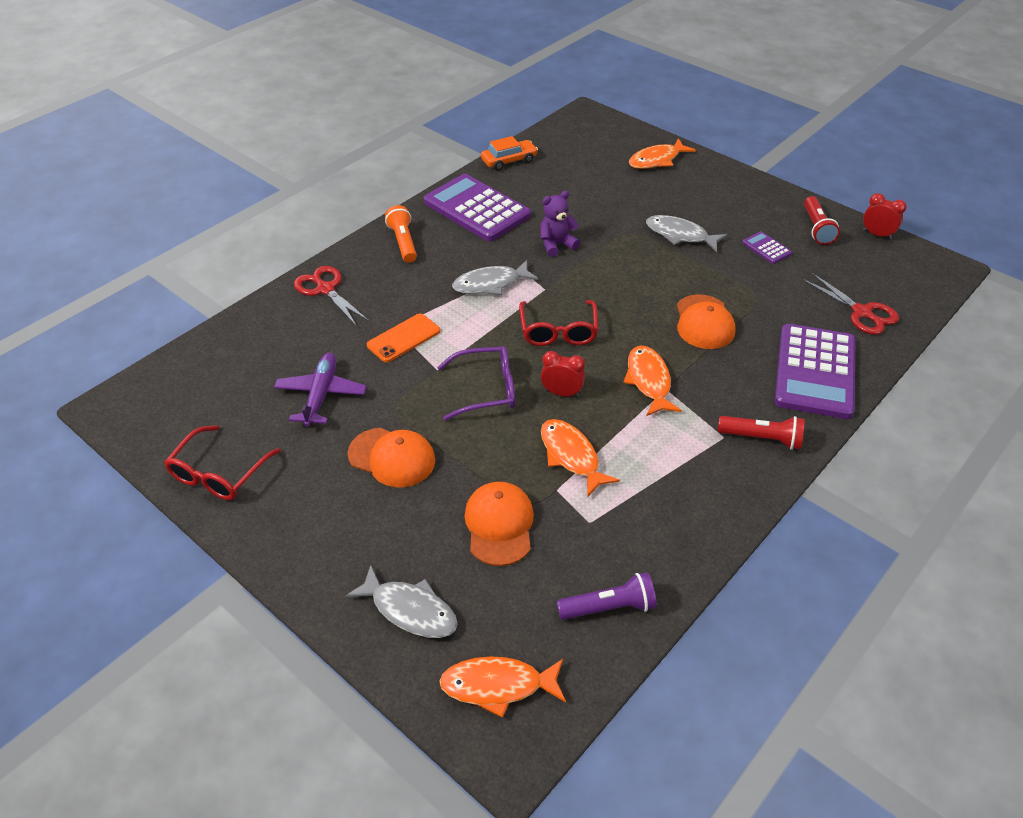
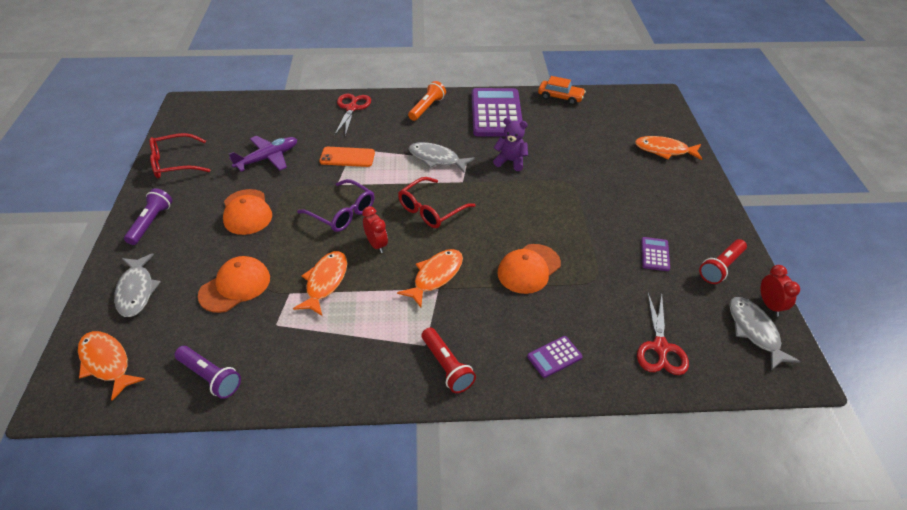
camera: 45 degrees right, 0 degrees up
grey fish [646,215,727,252] -> grey fish moved to [729,297,801,370]
purple calculator [774,324,855,419] -> purple calculator [527,336,583,378], size x0.43
none -> purple flashlight [124,188,172,245]

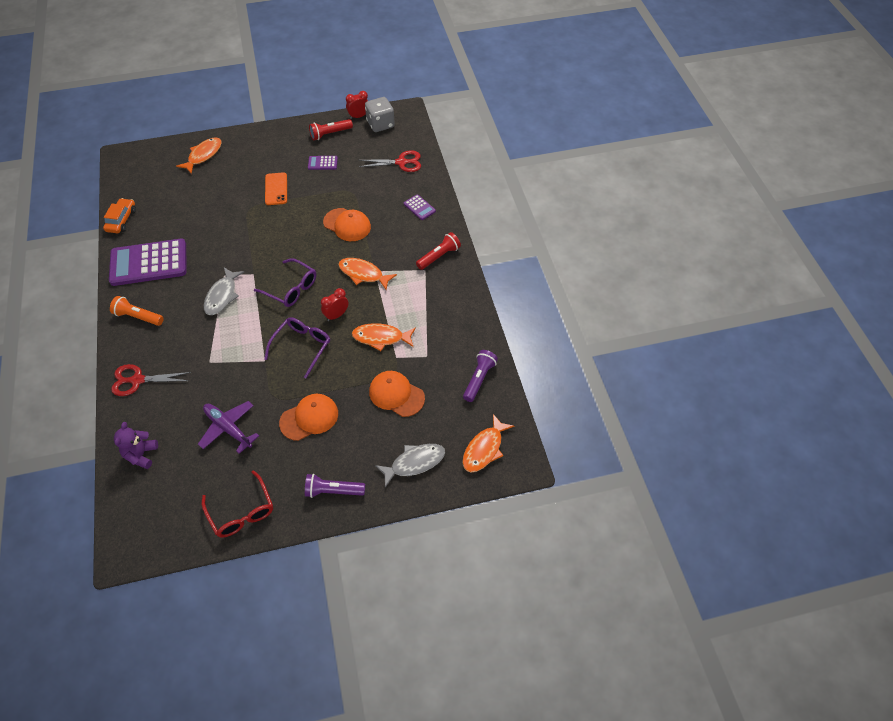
camera: 100 degrees left, 10 degrees up
orange phone [319,147,375,167] -> orange phone moved to [265,172,287,205]
red glasses [398,177,475,228] -> purple glasses [254,258,316,307]
purple teddy bear [493,118,528,171] -> purple teddy bear moved to [114,422,158,469]
orange fish [635,136,702,160] -> orange fish turned 150 degrees counterclockwise [176,137,222,174]
red flashlight [699,239,747,284] -> red flashlight turned 120 degrees clockwise [309,119,353,140]
grey fish [729,297,801,370] -> grey dice [365,97,395,132]

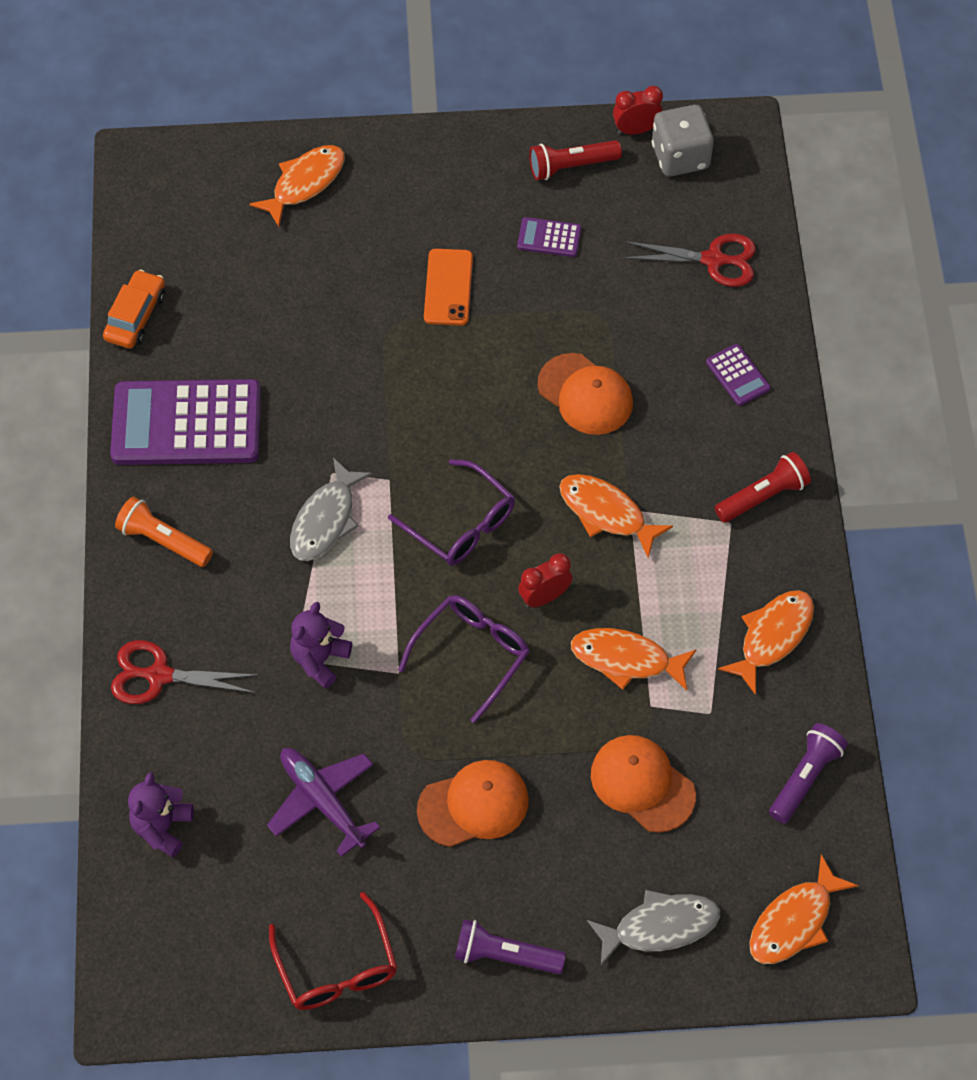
camera: 10 degrees right, 5 degrees up
none -> purple teddy bear [290,602,352,689]
none -> orange fish [718,590,814,695]

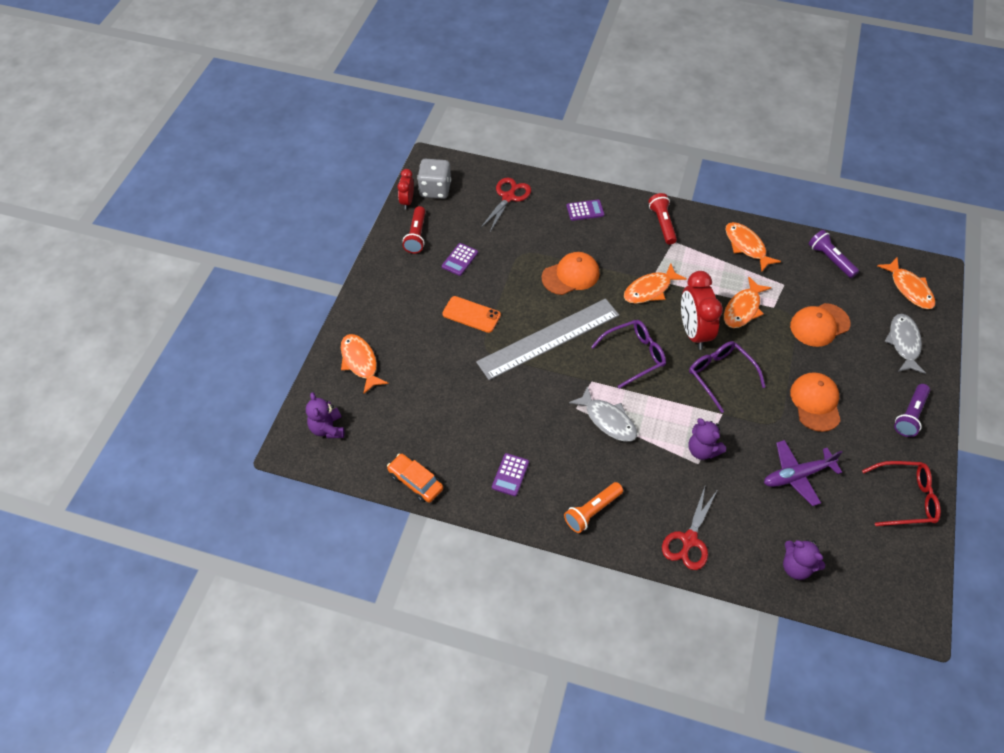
camera: 70 degrees left, 5 degrees down
purple calculator [110,379,261,465] -> purple calculator [492,453,529,496], size x0.43
red clock [518,553,573,608] -> red clock [681,271,723,350], size x1.81
none -> purple teddy bear [306,392,345,438]
none -> grey ruler [476,299,619,380]

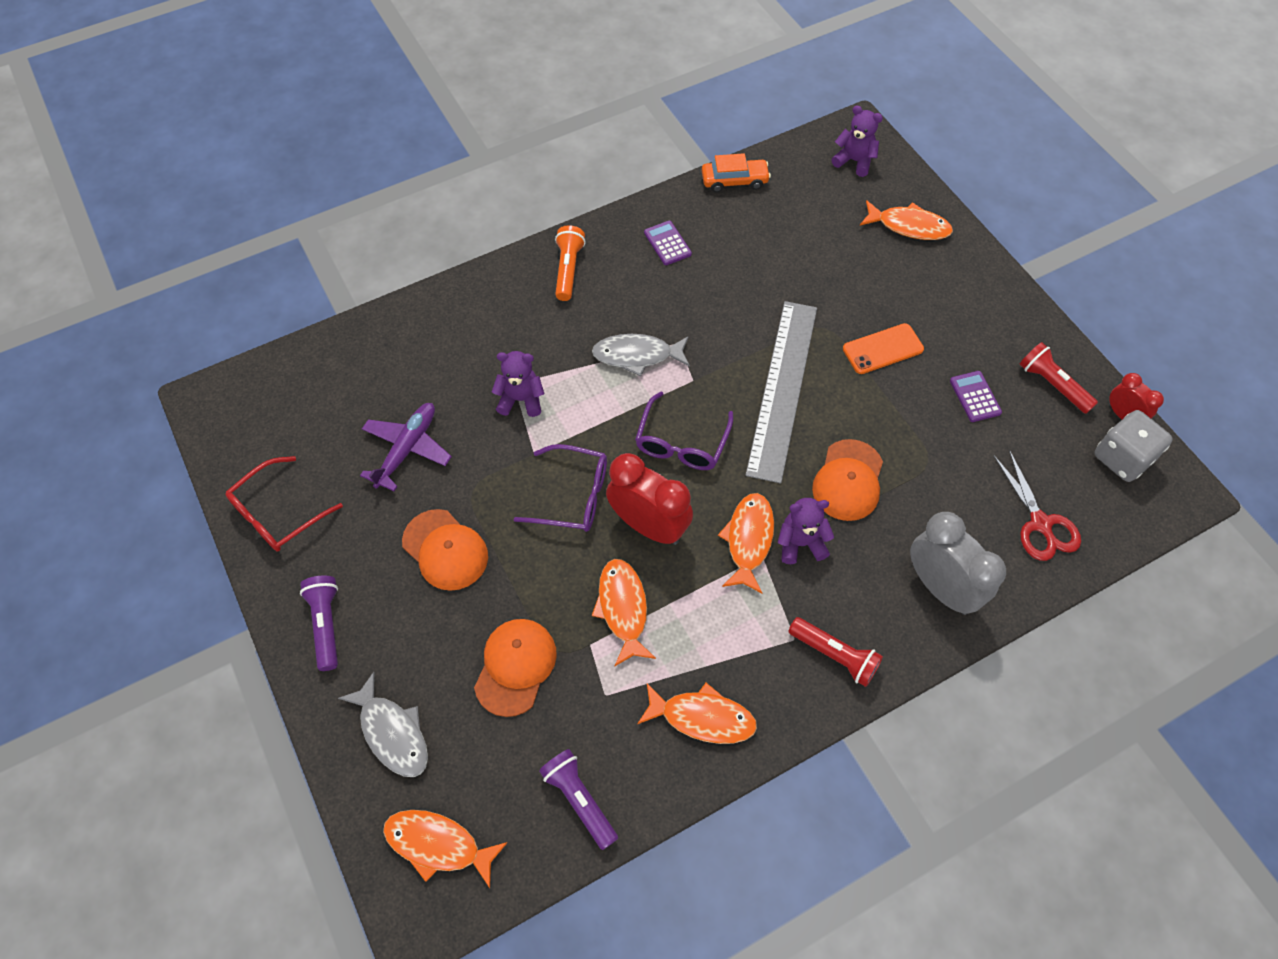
camera: 135 degrees right, 5 degrees up
purple calculator [566,200,604,221] -> grey clock [910,512,1006,615]
red scissors [662,487,718,570] -> none
purple teddy bear [783,540,825,580] -> purple teddy bear moved to [778,498,834,564]
purple flashlight [809,230,859,278] -> purple flashlight turned 135 degrees counterclockwise [539,749,618,850]

